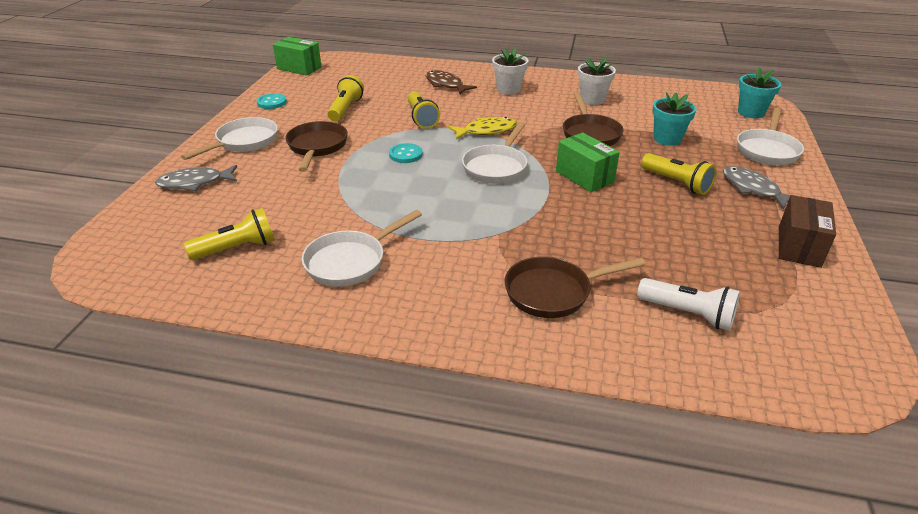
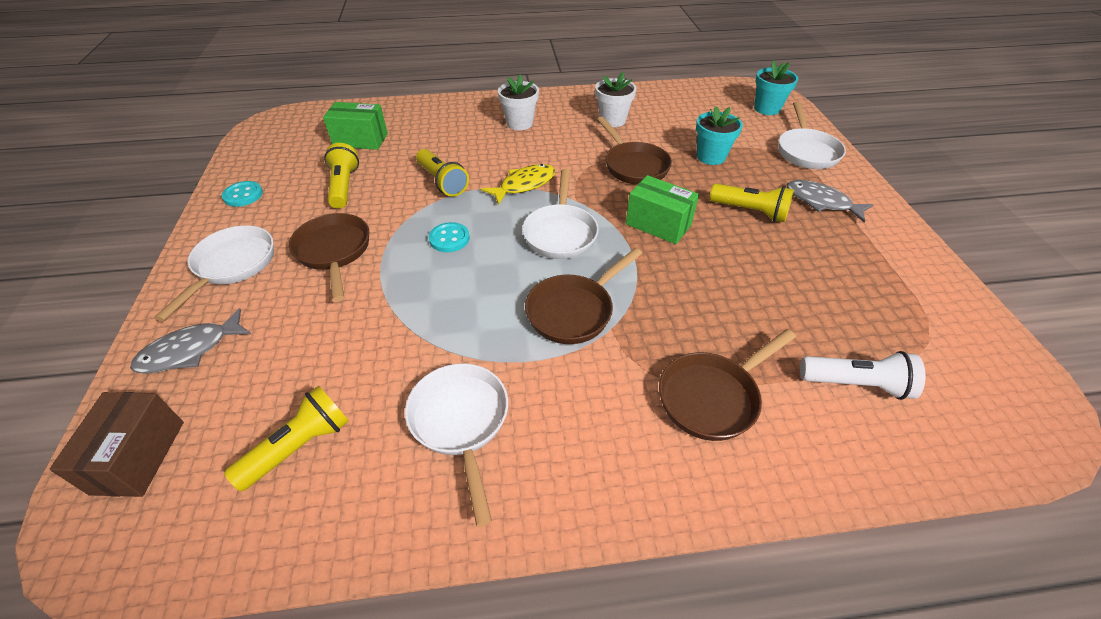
camera: 20 degrees left, 10 degrees up
green box [273,37,322,76] -> green box moved to [323,102,388,150]
white pan [302,210,422,287] -> white pan turned 135 degrees clockwise [405,363,508,527]
brown fish [425,70,477,94] -> none
brown box [779,195,836,268] -> brown box moved to [49,392,184,497]
none -> brown pan [525,248,642,344]

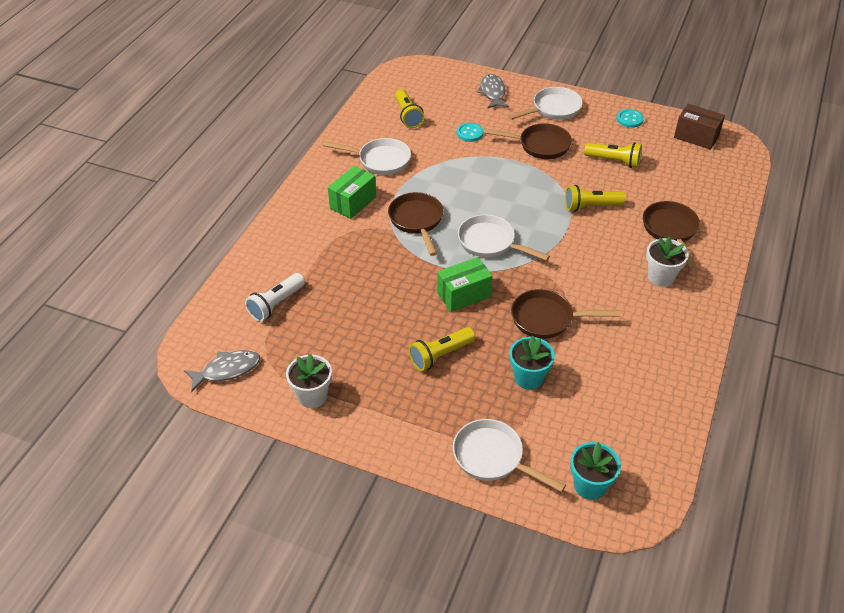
camera: 120 degrees right, 0 degrees up
brown box [49,392,184,497] -> brown box moved to [674,104,725,150]
white pan [154,225,274,322] -> white pan turned 75 degrees counterclockwise [508,87,583,120]
green box [323,102,388,150] -> green box moved to [328,166,376,219]
turquoise button [429,222,470,252] -> turquoise button moved to [457,123,483,142]
yellow fish [481,164,555,205] -> none
white flower pot [595,72,637,127] -> white flower pot moved to [286,353,332,408]
brown pan [659,329,796,441] -> brown pan moved to [643,201,700,267]
grey fish [787,180,873,222] -> grey fish moved to [184,350,260,392]

